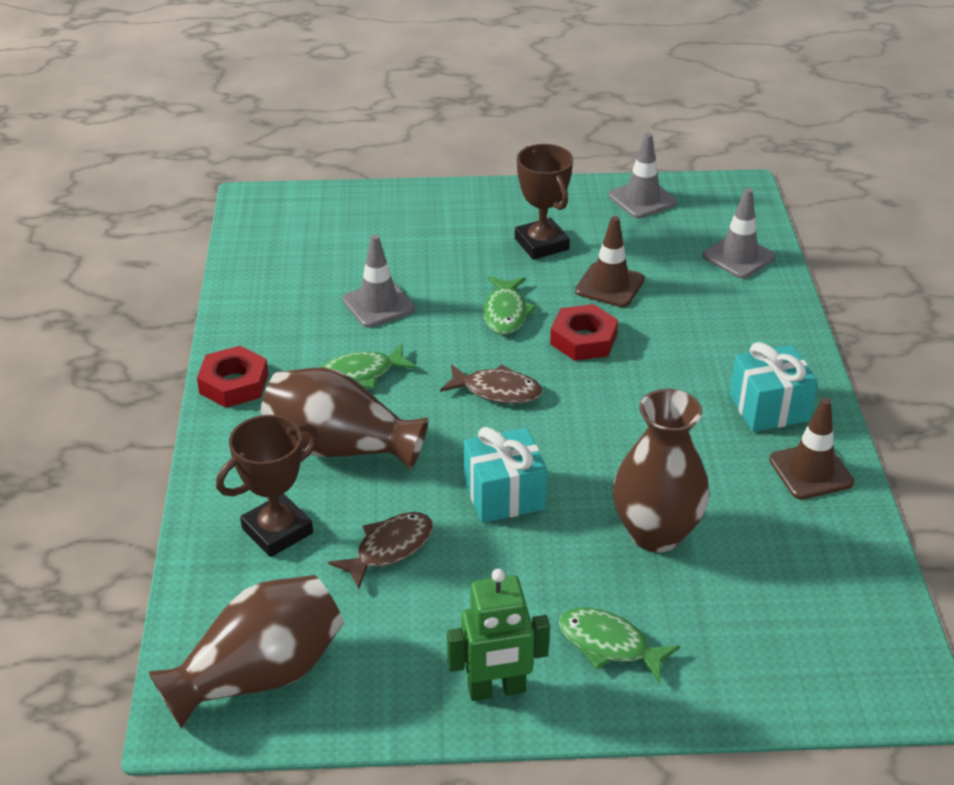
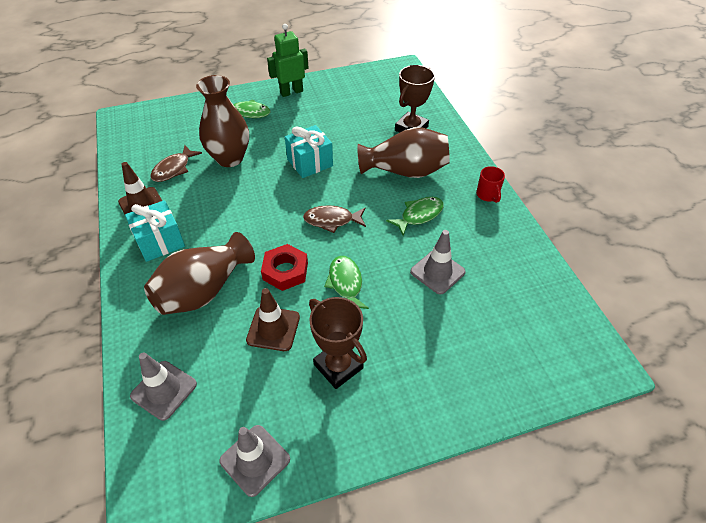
camera: 165 degrees right, 10 degrees up
brown vase [148,575,344,729] -> brown vase moved to [144,232,255,315]
red nut [197,346,269,408] -> red mug [476,166,505,203]
brown fish [328,512,433,589] -> brown fish moved to [150,145,202,182]

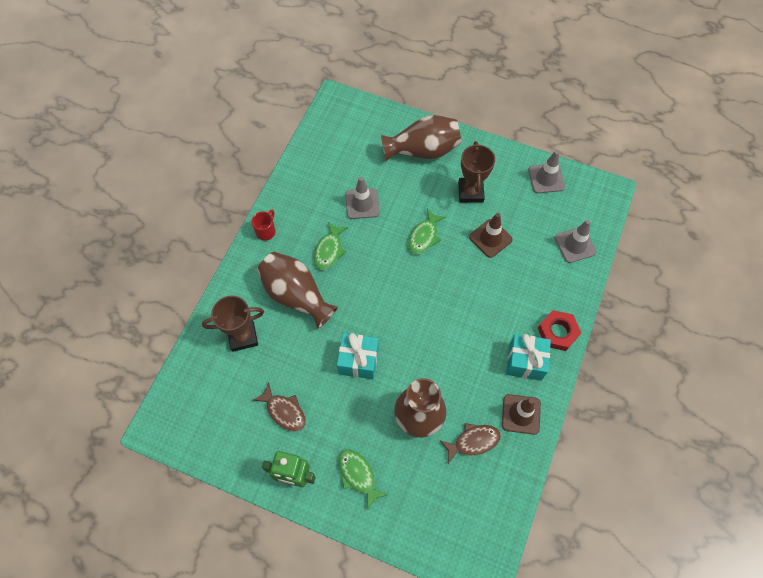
camera: 140 degrees left, 15 degrees up
brown vase [144,232,255,315] -> brown vase moved to [381,115,461,161]
red nut [261,244,308,291] -> red nut moved to [538,310,581,351]
brown fish [303,205,366,233] -> brown fish moved to [252,383,306,432]
green fish [386,197,444,236] -> green fish turned 75 degrees counterclockwise [314,222,348,270]

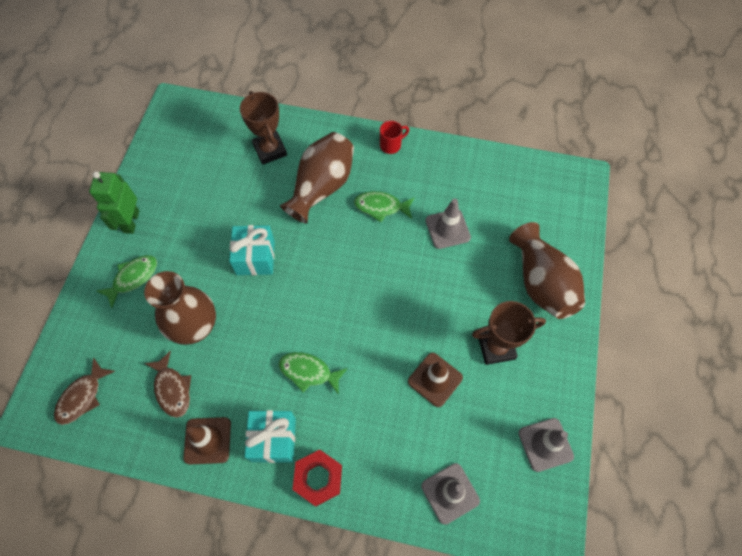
camera: 80 degrees right, 0 degrees up
red mug [251,210,276,241] -> red mug turned 45 degrees counterclockwise [380,121,409,154]
brown fish [252,383,306,432] -> brown fish moved to [54,357,115,425]
green fish [408,208,446,254] -> green fish moved to [279,352,348,395]

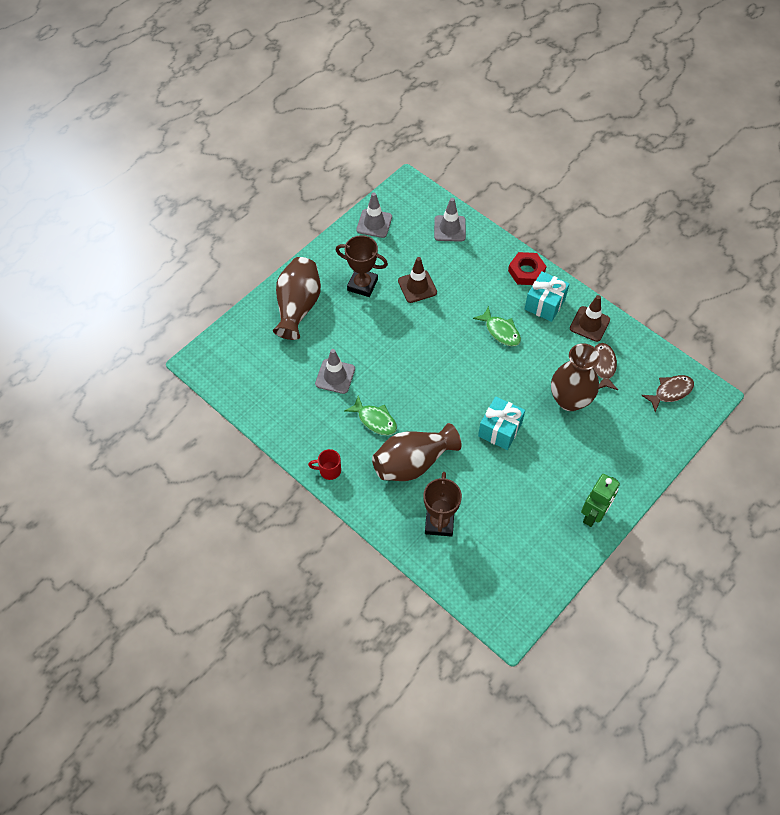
camera: 150 degrees left, 5 degrees down
green fish [97,255,157,308] -> none

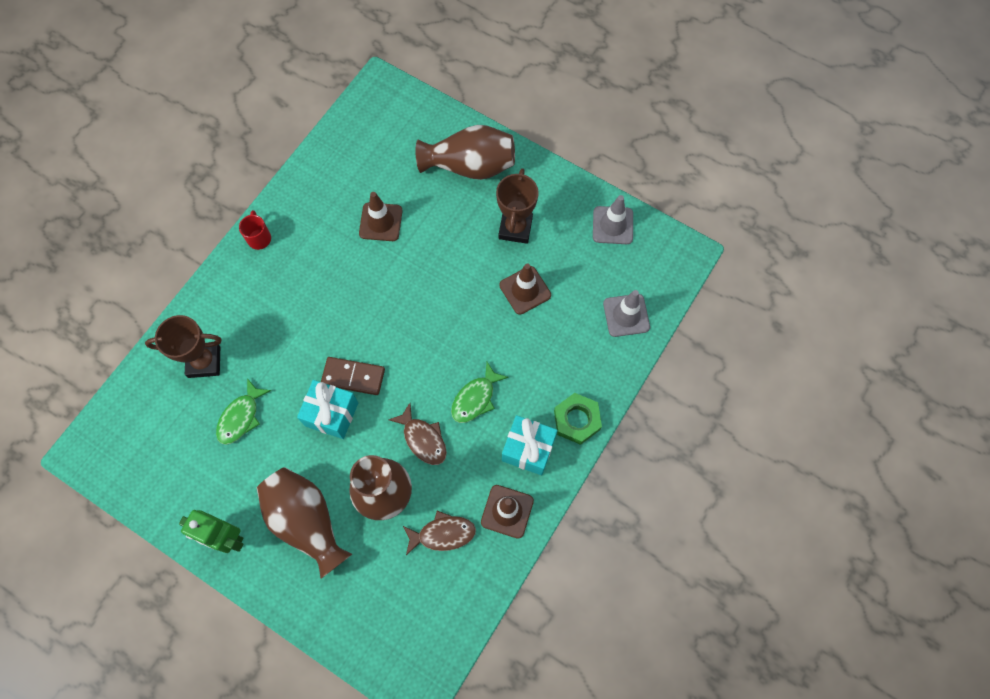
camera: 80 degrees right, 10 degrees up
grey traffic cone [315,349,355,394] -> brown traffic cone [359,192,402,241]
green fish [344,396,397,435] -> green fish moved to [216,378,271,445]
brown vase [372,423,462,481] -> brown vase moved to [257,467,352,579]
red nut [508,252,547,285] -> green nut [554,393,602,445]
brown fish [641,375,694,412] -> brown fish moved to [388,403,447,465]
none -> brown domino [321,357,385,395]

